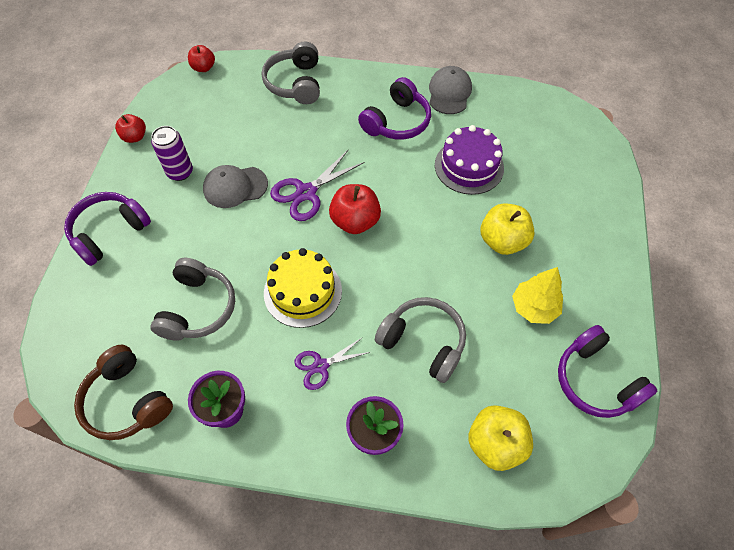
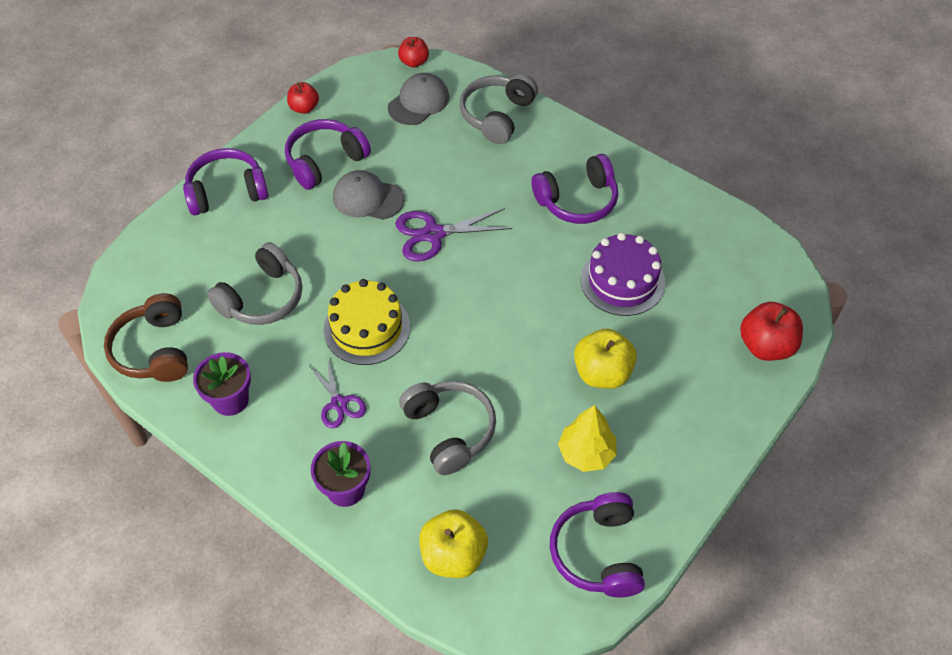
camera: 30 degrees right, 5 degrees down
purple can [151,126,193,181] -> purple headphones [285,119,371,190]
purple scissors [294,337,370,390] -> purple scissors turned 120 degrees counterclockwise [309,358,366,428]
red apple [329,184,381,234] -> red apple moved to [740,302,803,361]
grey cap [429,66,472,114] -> grey cap moved to [388,73,449,125]

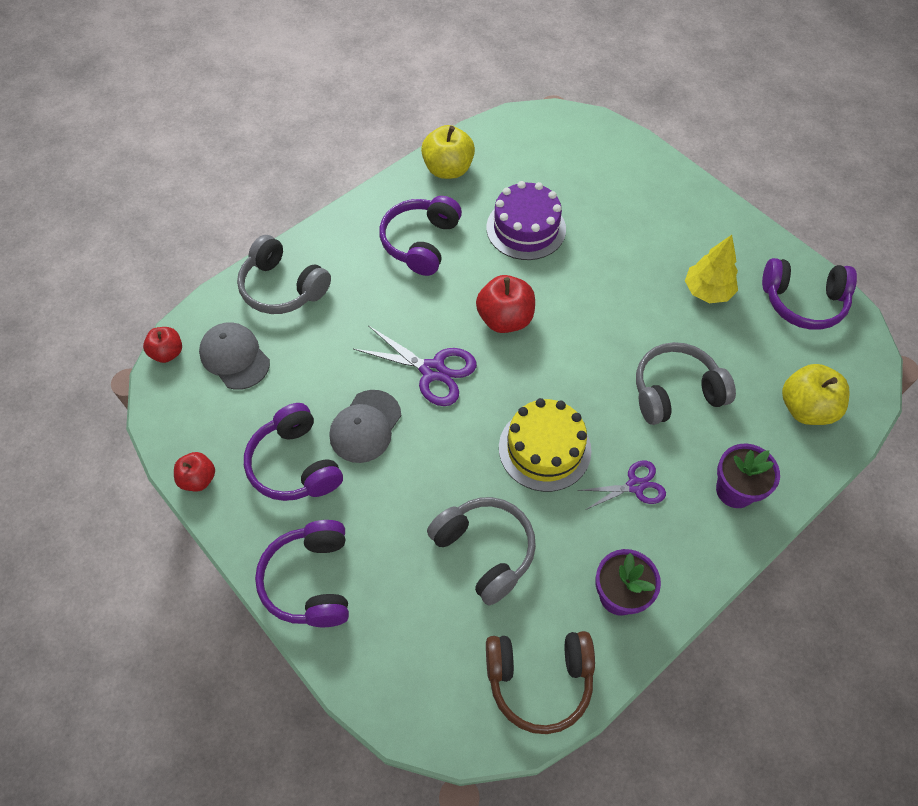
camera: 80 degrees left, 5 degrees up
purple scissors [395,208,512,261] -> purple scissors turned 60 degrees counterclockwise [354,325,477,406]
purple headphones [532,154,618,224] -> purple headphones turned 150 degrees counterclockwise [379,196,462,276]
yellow apple [574,329,637,389] -> yellow apple moved to [421,125,475,179]
red apple [740,302,803,361] -> red apple moved to [476,275,535,333]

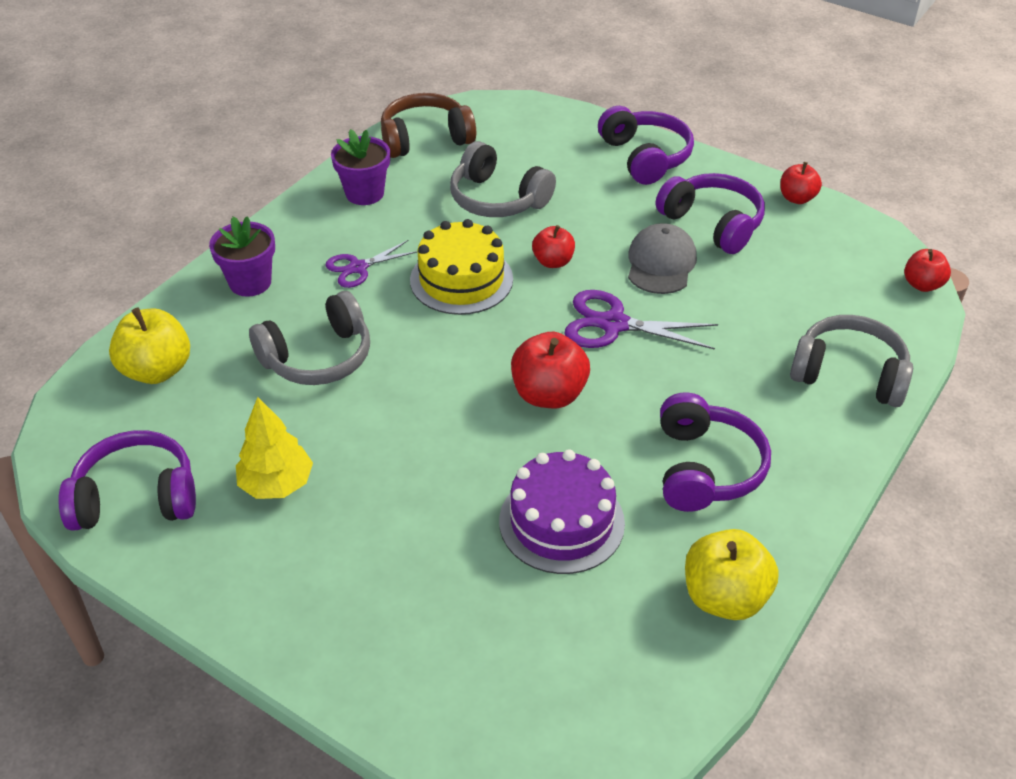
camera: 165 degrees right, 15 degrees down
grey cap [199,322,270,390] -> none
none -> red apple [532,225,575,268]

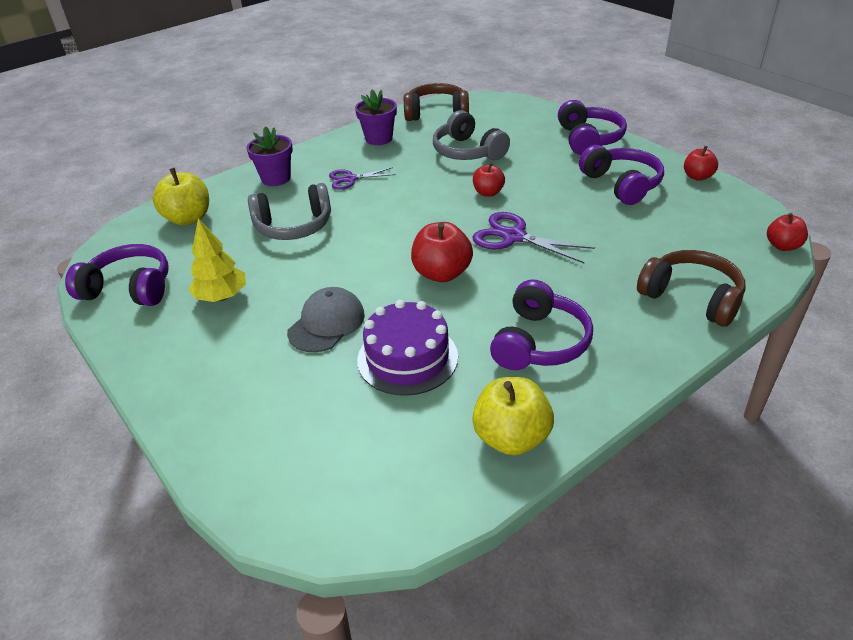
camera: 20 degrees right, 5 degrees down
yellow cake [410,219,513,315] -> none
grey cap [628,223,697,294] -> grey cap moved to [287,287,365,352]
grey headphones [790,315,913,407] -> brown headphones [637,250,746,327]

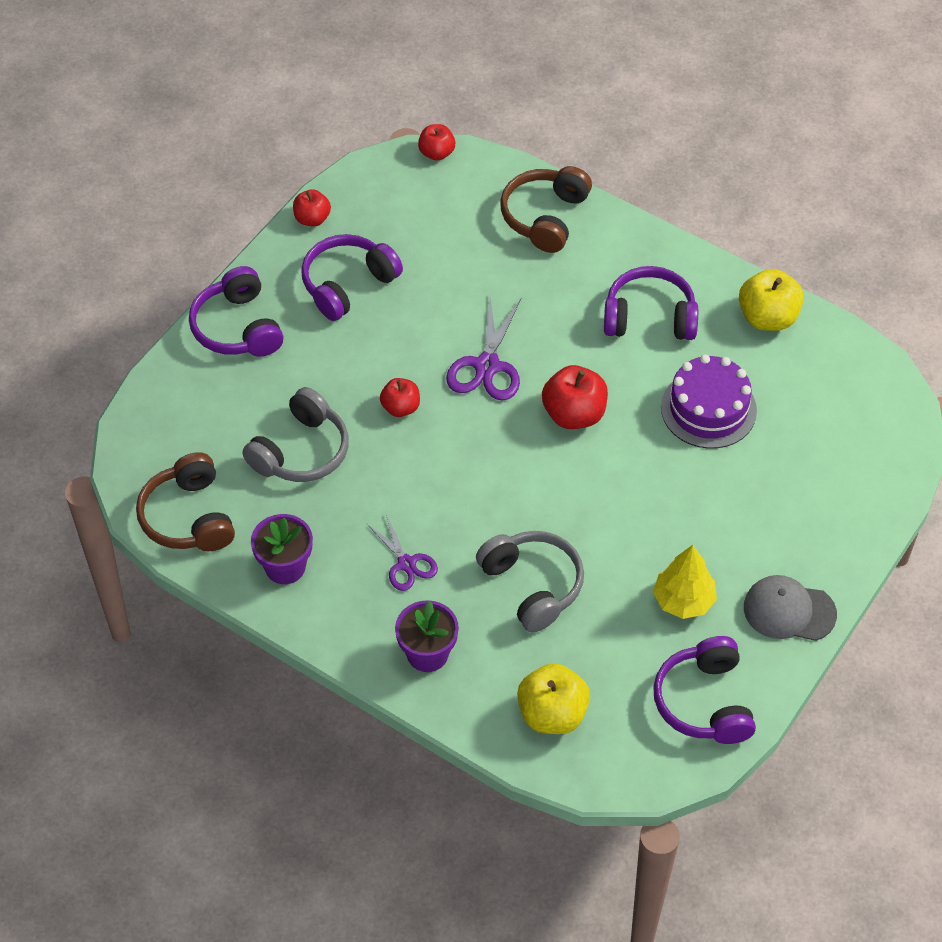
camera: 110 degrees left, 15 degrees up
grey cap [287,287,365,352] -> grey cap moved to [744,575,837,641]
purple headphones [558,100,627,155] -> purple headphones turned 90 degrees counterclockwise [189,266,284,357]

